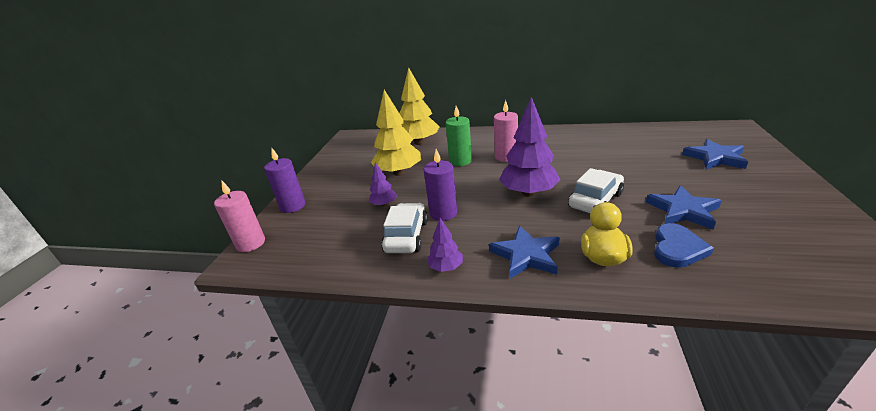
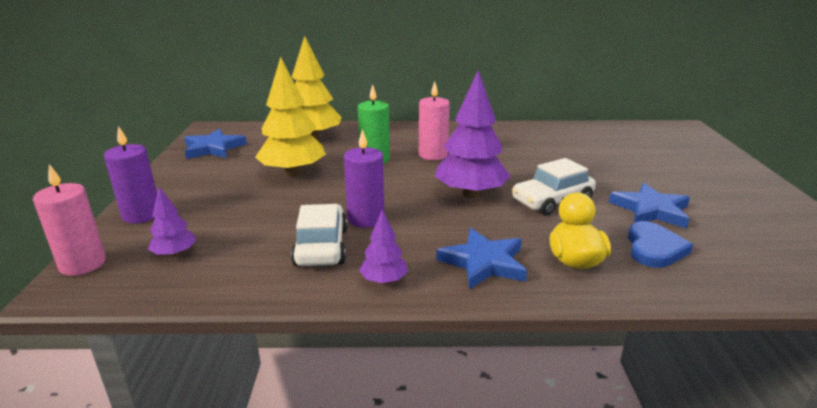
camera: 15 degrees left, 5 degrees down
purple tree [369,162,397,206] -> purple tree moved to [148,187,197,257]
white car [568,168,624,213] -> white car turned 150 degrees counterclockwise [512,158,596,216]
blue star [682,139,748,170] -> blue star moved to [184,129,247,159]

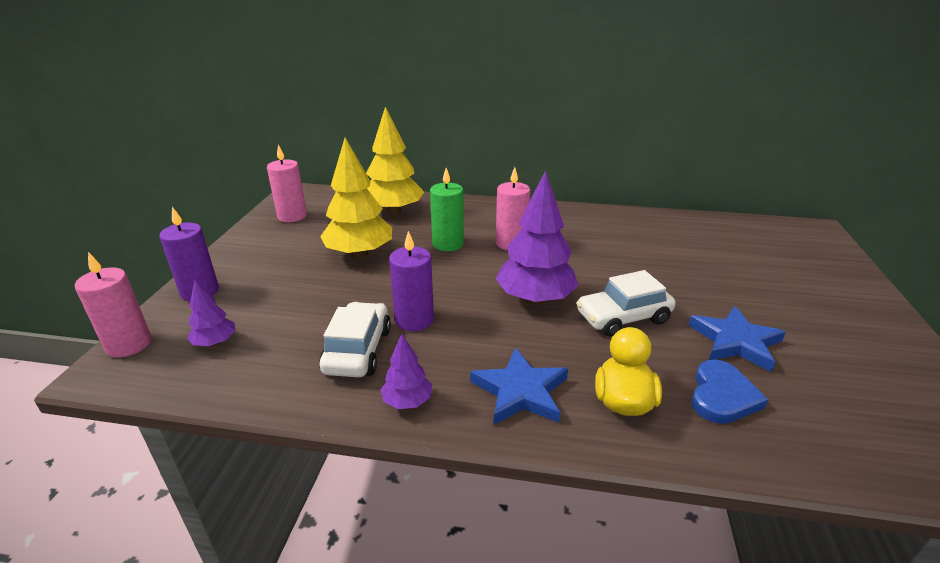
camera: 10 degrees right, 5 degrees up
blue star [184,129,247,159] -> pink candle [267,145,307,223]

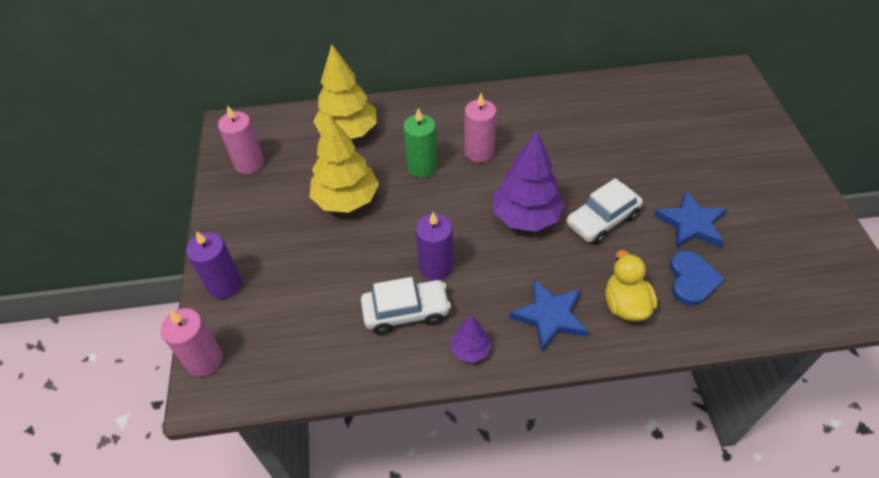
camera: 15 degrees left, 20 degrees up
purple tree [187,279,235,346] -> none
white car [319,302,391,377] -> white car turned 90 degrees clockwise [361,277,451,335]

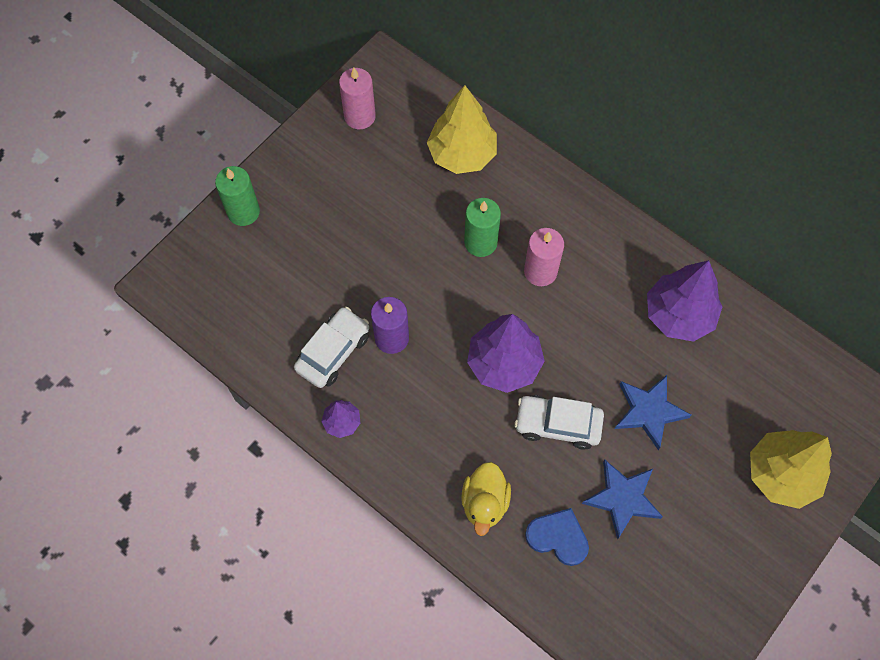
camera: 45 degrees right, 15 degrees up
pink candle [161,308,223,376] -> none
purple candle [186,231,242,299] -> green candle [215,166,260,226]
yellow tree [309,114,379,213] -> yellow tree moved to [750,430,832,509]
white car [361,277,451,335] -> white car turned 90 degrees counterclockwise [294,307,369,388]
blue star [509,279,589,351] -> blue star moved to [615,375,691,450]
yellow duck [605,250,657,321] -> yellow duck turned 150 degrees clockwise [461,462,511,536]
blue heart [670,250,725,306] -> blue heart turned 120 degrees counterclockwise [525,508,589,566]
none -> purple tree [647,260,722,342]

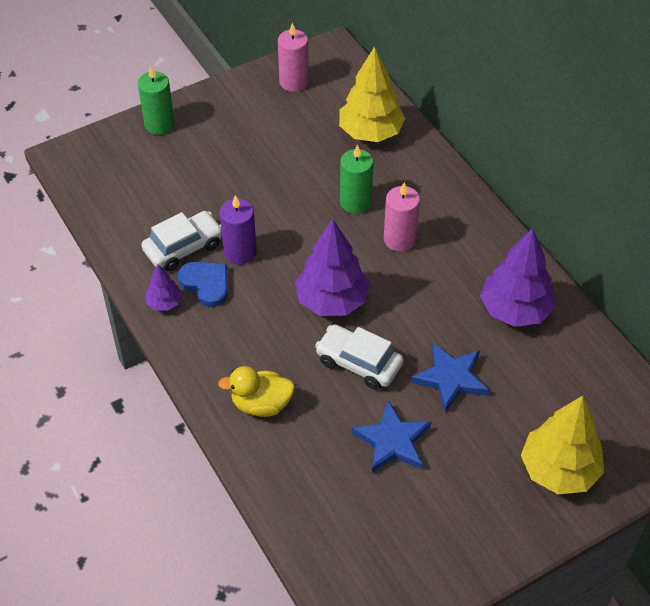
camera: 20 degrees right, 15 degrees down
yellow duck [461,462,511,536] -> yellow duck turned 60 degrees clockwise [218,366,295,417]
blue heart [525,508,589,566] -> blue heart moved to [178,262,228,307]

